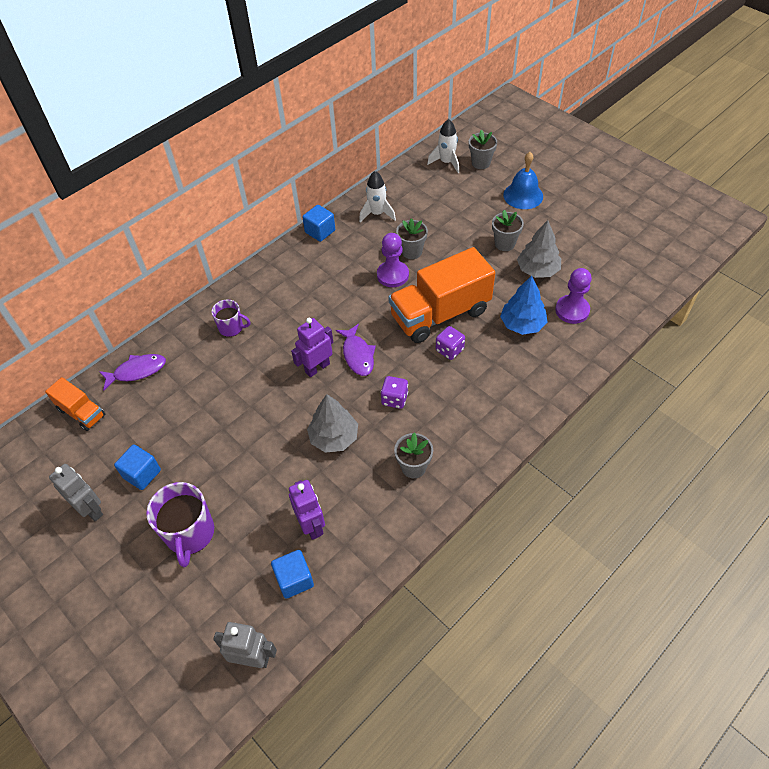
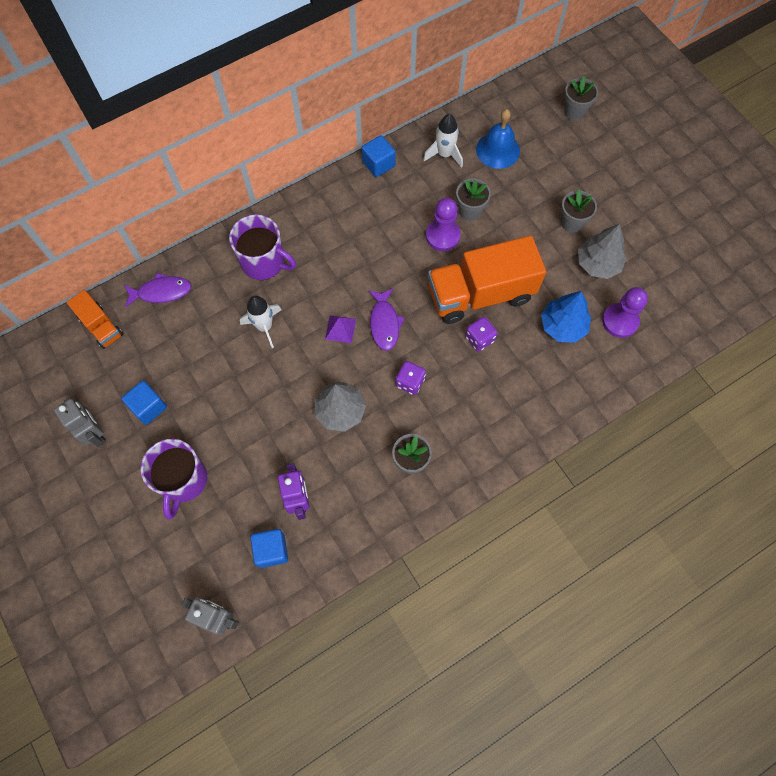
camera: 10 degrees right, 15 degrees up
purple mug [211,300,250,337] -> purple mug [229,215,296,280], size x1.69
purple robot [291,318,333,377] -> purple pyramid [325,315,356,343]
white rocket [427,119,459,173] -> white rocket moved to [240,296,281,348]
blue bell [503,152,543,209] -> blue bell moved to [476,109,520,169]

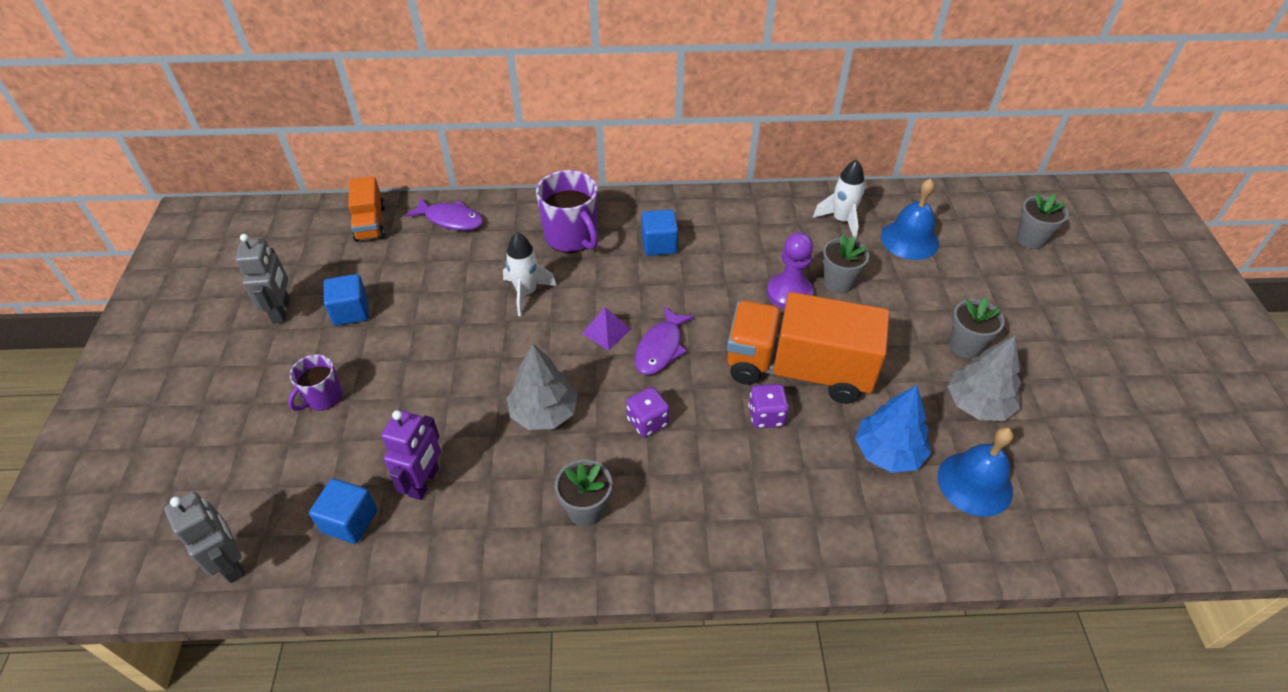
camera: 30 degrees right, 20 degrees down
purple mug [141,439,207,519] -> purple mug [288,355,343,411], size x0.59
blue cube [362,135,396,177] -> blue cube moved to [642,210,678,256]
purple pawn [602,287,648,338] -> blue bell [938,427,1013,517]

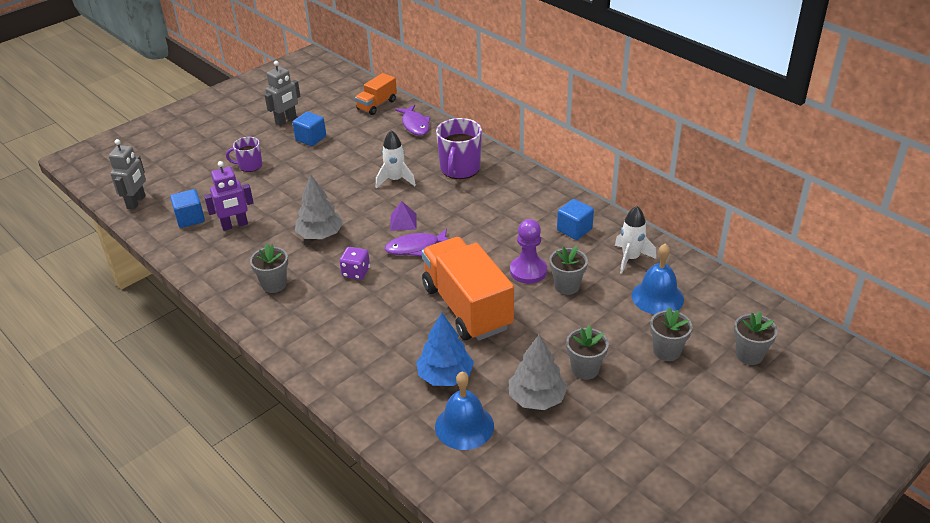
camera: 50 degrees right, 10 degrees down
blue cube [642,210,678,256] -> blue cube moved to [557,199,594,240]
purple dice [748,384,789,428] -> none
none -> grey flower pot [650,307,692,361]

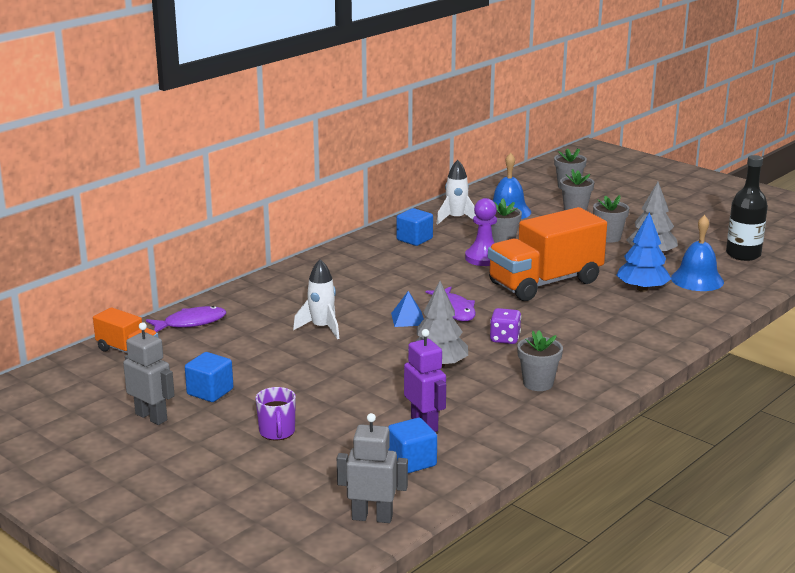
camera: 95 degrees left, 15 degrees down
purple pyramid [390,201,417,231] -> blue pyramid [391,291,424,327]
purple mug [436,118,482,179] -> none
none -> black bottle [726,155,768,261]

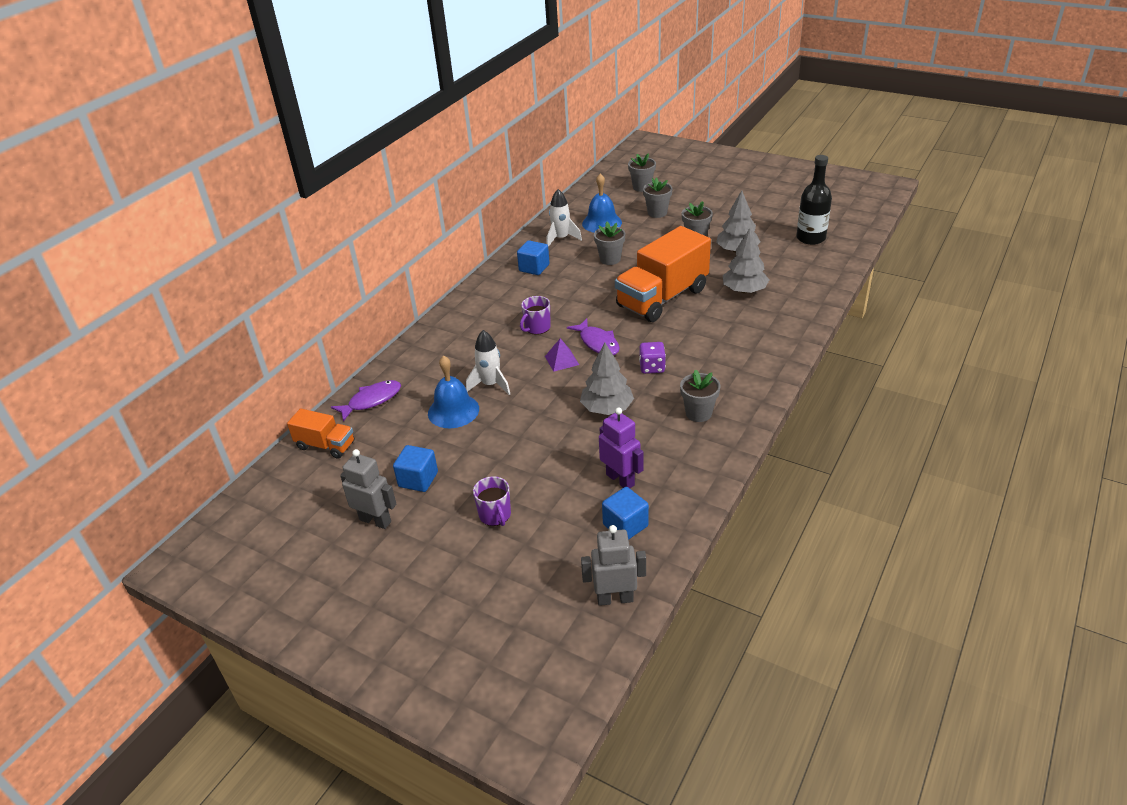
camera: 10 degrees left, 15 degrees up
blue pyramid [391,291,424,327] -> purple pyramid [545,338,579,372]
purple pawn [465,198,497,266] -> none
blue tree [616,212,671,292] -> grey tree [723,228,769,293]
blue bell [671,215,724,291] -> blue bell moved to [428,356,479,428]
none -> purple mug [520,296,551,335]

